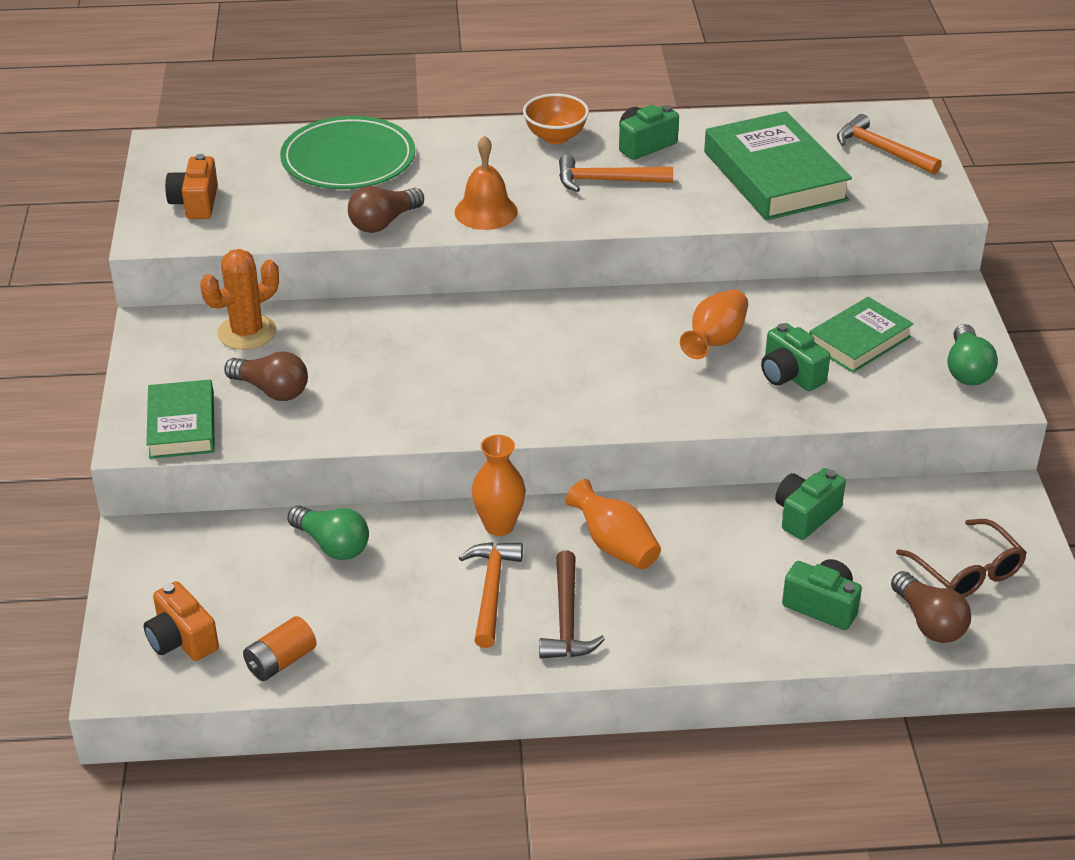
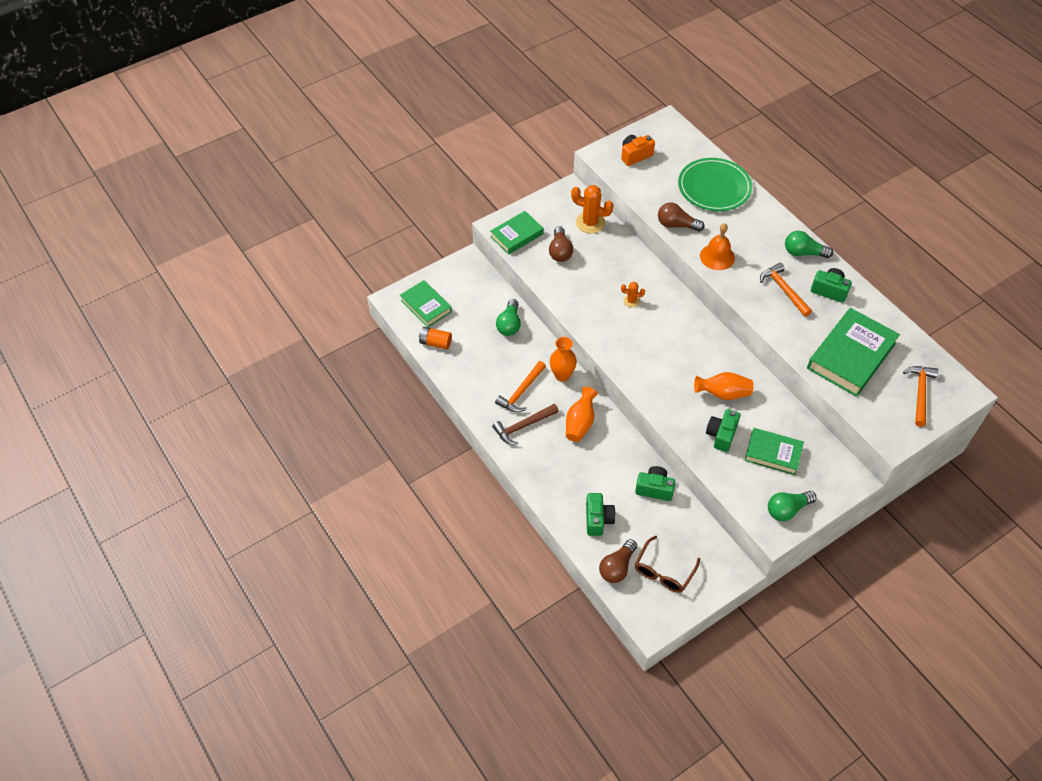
camera: 60 degrees right, 15 degrees up
orange camera [144,581,219,661] -> green book [400,280,452,327]
orange hammer [459,542,523,648] -> orange hammer turned 150 degrees clockwise [495,361,546,412]
orange bowl [523,93,589,144] -> green light bulb [785,231,833,258]
none -> orange cactus [621,282,645,308]

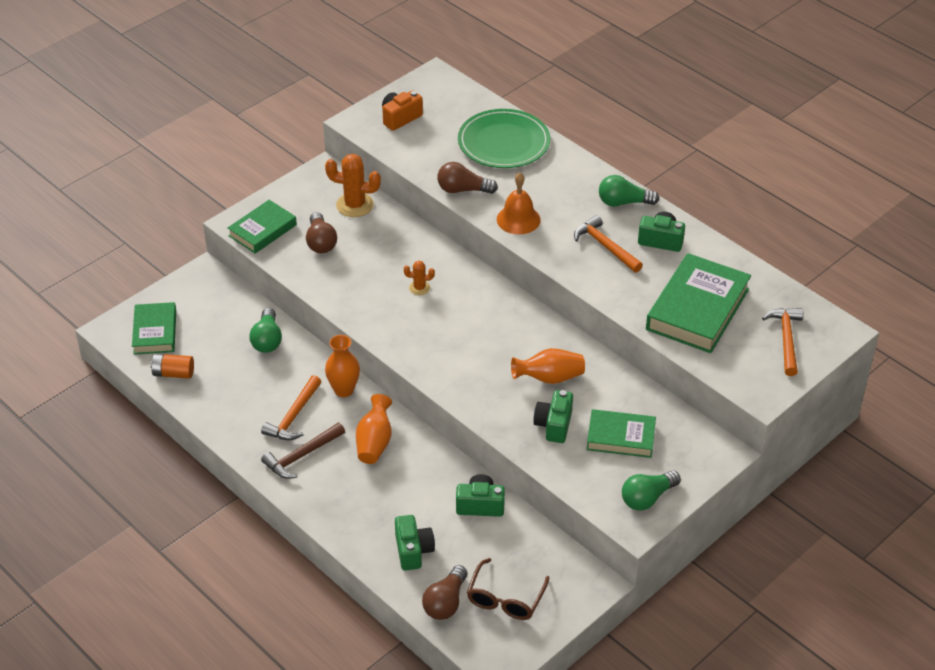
camera: 10 degrees left, 10 degrees down
green book [400,280,452,327] -> green book turned 45 degrees clockwise [132,302,176,355]

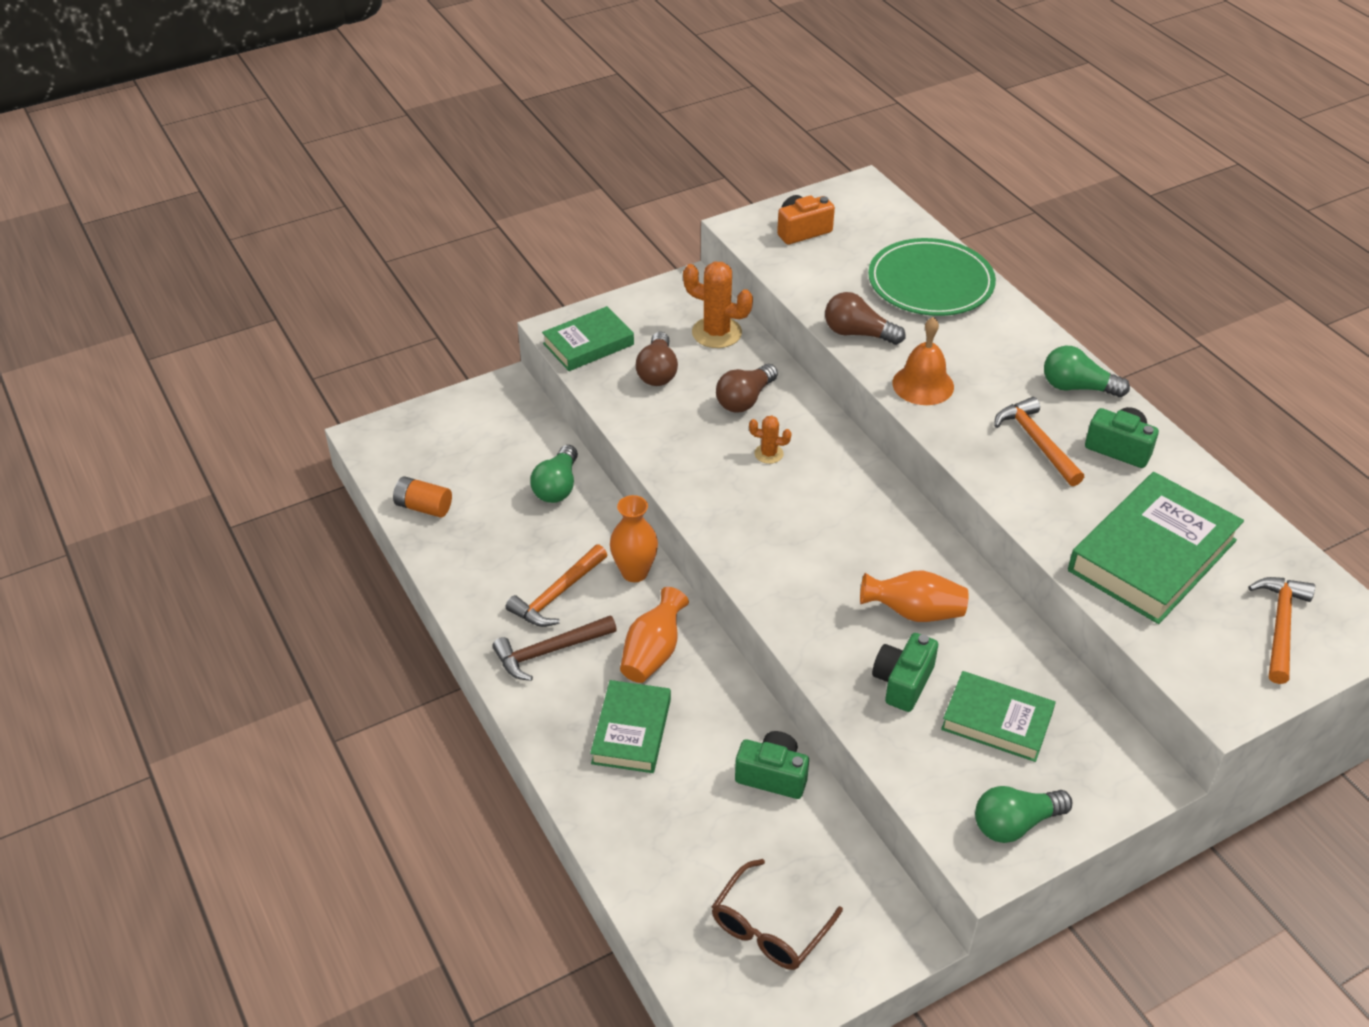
camera: 15 degrees right, 0 degrees up
green book [132,302,176,355] -> green book moved to [590,680,671,773]
green camera [395,515,435,571] -> none
brown light bulb [422,565,467,620] -> brown light bulb moved to [716,364,778,413]

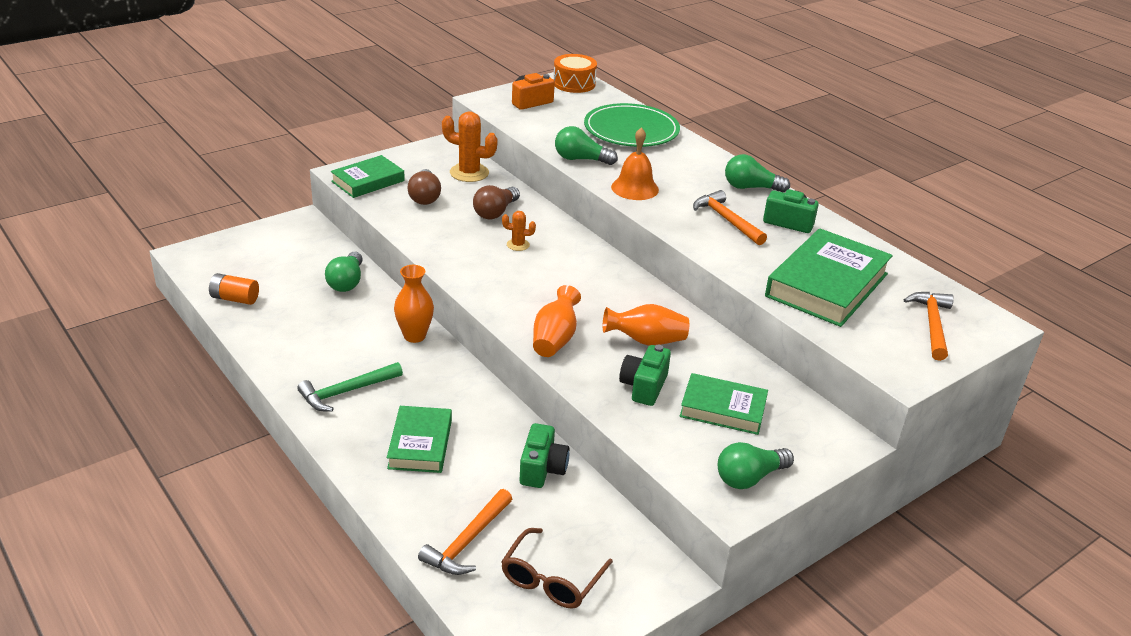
camera: 10 degrees left, 10 degrees down
brown hammer [492,615,617,681] -> green hammer [297,362,403,412]
orange hammer [506,544,607,627] -> orange hammer moved to [418,489,512,575]
orange vase [620,587,689,683] -> orange vase moved to [533,285,581,357]
green camera [735,731,809,799] -> green camera turned 90 degrees clockwise [520,423,569,488]
brown light bulb [825,292,905,345] -> green light bulb [555,126,618,165]
none -> orange drum [553,54,597,93]

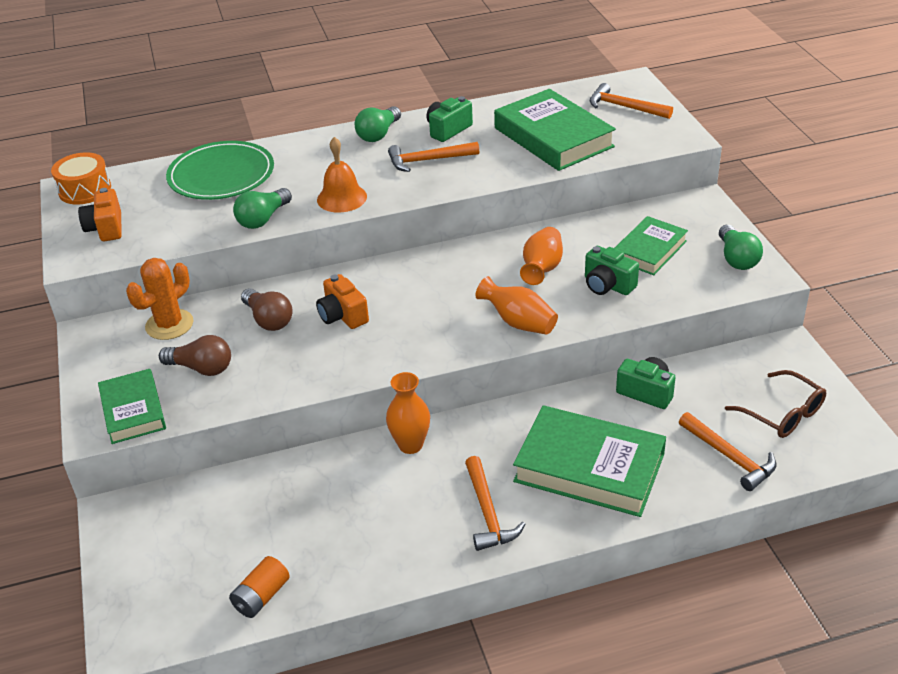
camera: 65 degrees left, 5 degrees up
green hammer [297,362,403,412] -> orange hammer [465,456,525,551]
green light bulb [325,252,363,292] -> none
green book [387,406,452,473] -> green book [513,405,666,517], size x1.64
orange cactus [502,211,536,251] -> orange camera [316,274,369,329]

